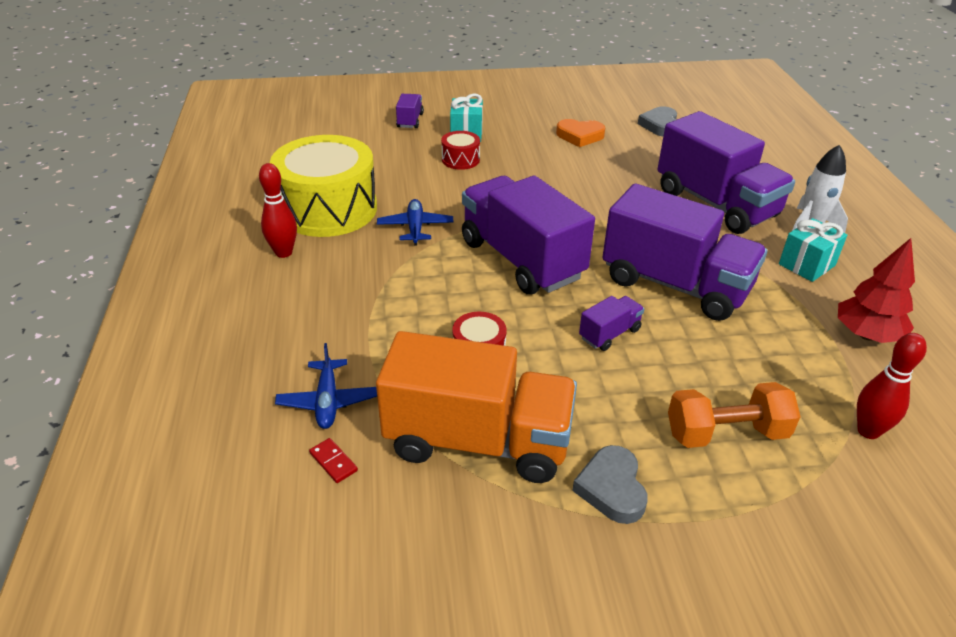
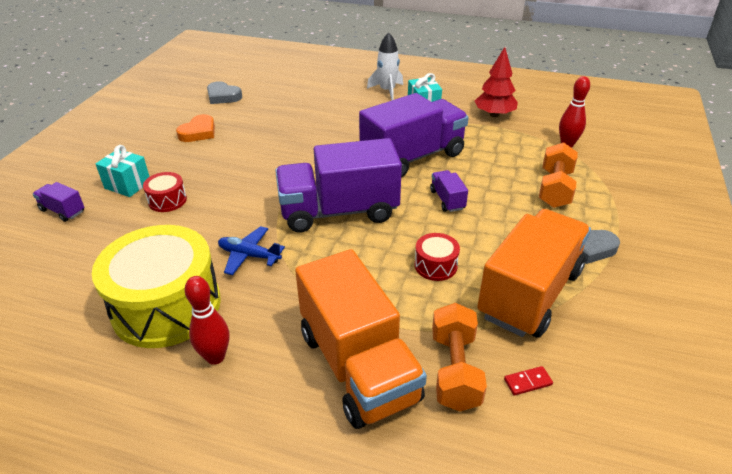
camera: 65 degrees left, 0 degrees up
blue plane [275,343,377,429] -> orange dumbbell [432,303,487,412]
purple truck [657,111,795,234] -> none
none -> orange truck [295,249,427,429]

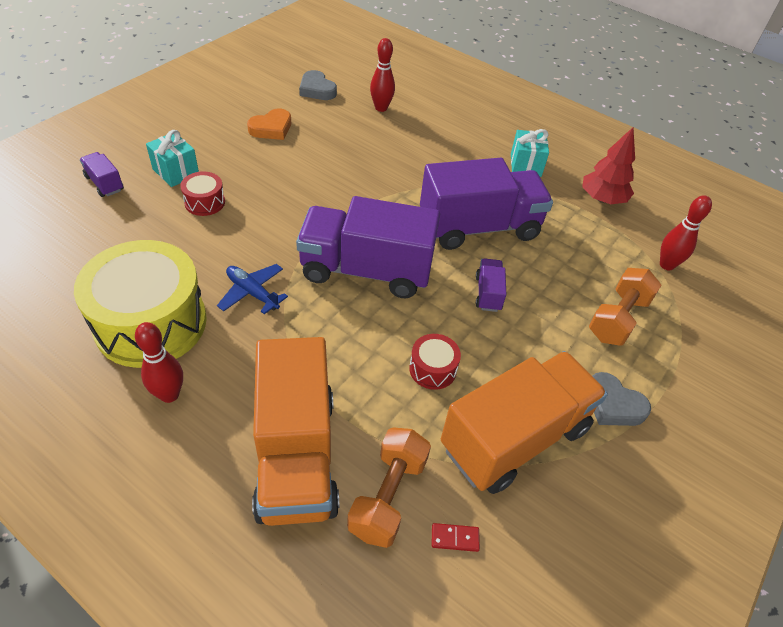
camera: 15 degrees right, 10 degrees up
white rocket [367,32,403,101] -> none
none -> red bowling pin [370,38,395,112]

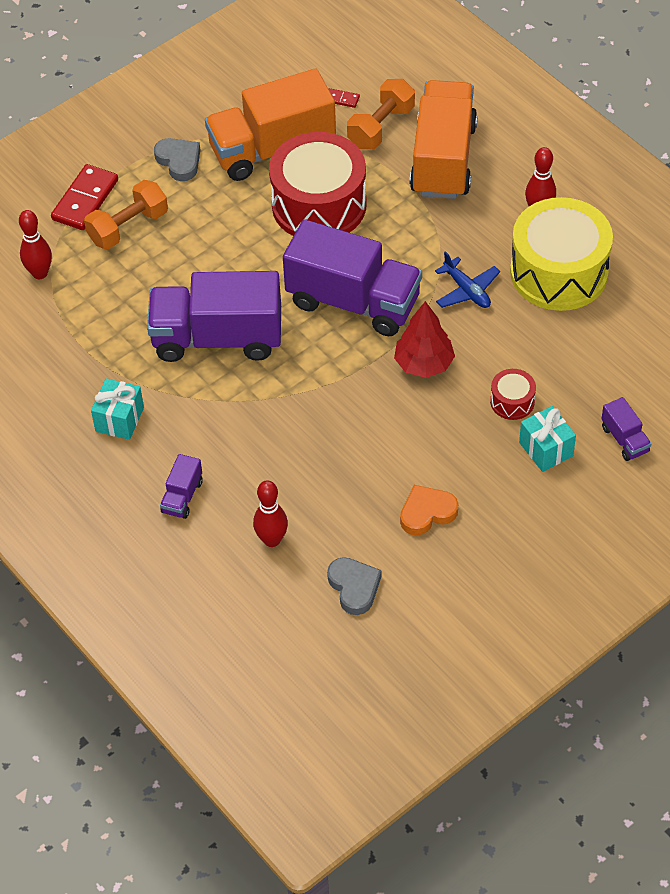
camera: 160 degrees left, 5 degrees up
red drum [409,334,461,390] -> red drum [269,132,367,236], size x2.31
purple truck [476,258,506,312] -> purple truck moved to [160,454,203,519]
red tree [582,127,635,204] -> red tree moved to [394,301,455,378]
none -> red domino [51,164,118,230]

